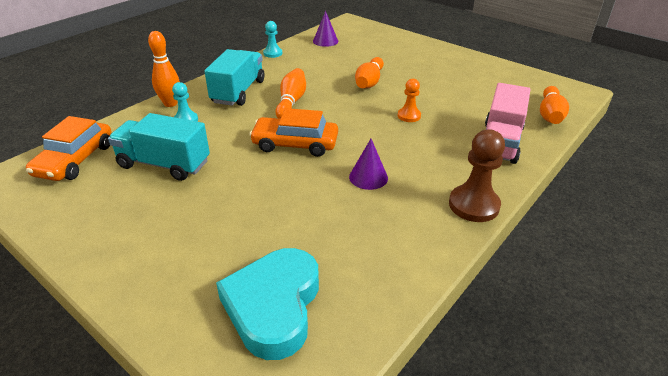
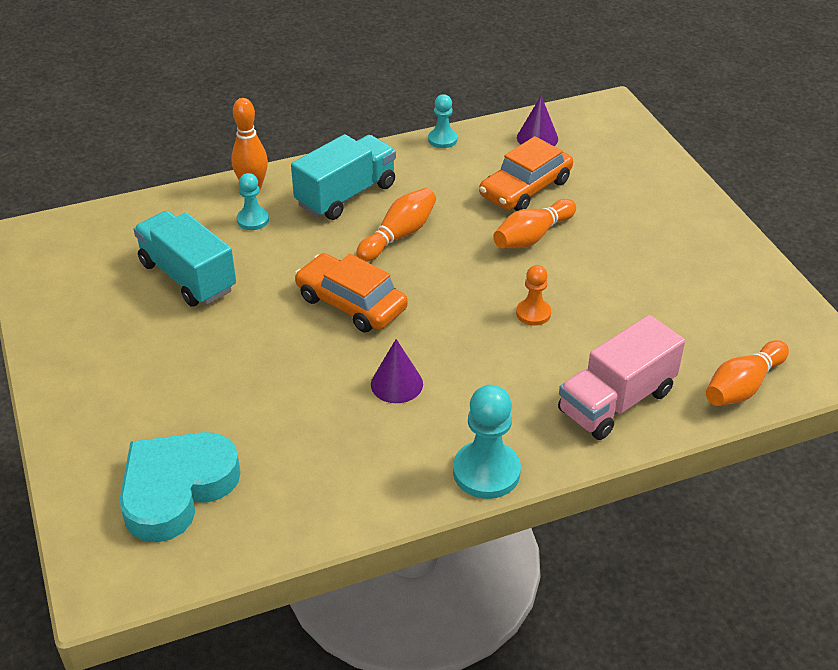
camera: 30 degrees right, 5 degrees up
orange car [26,116,112,181] -> orange car moved to [479,136,573,211]
brown pawn [449,130,505,222] -> turquoise pawn [453,385,521,499]

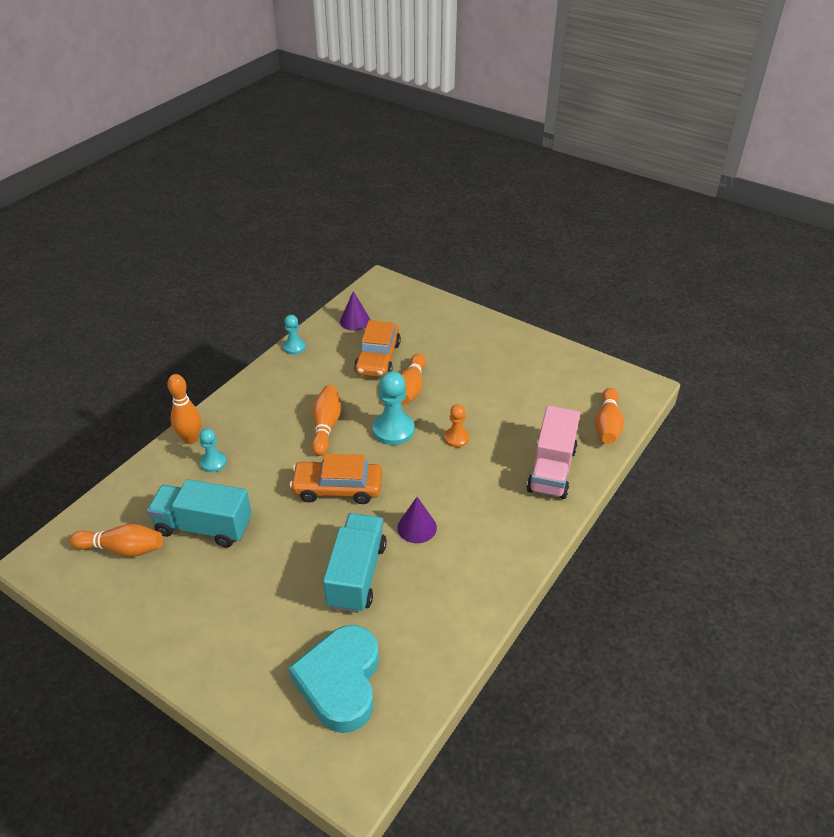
camera: 35 degrees left, 0 degrees up
turquoise truck [291,134,396,220] -> turquoise truck moved to [323,513,387,613]
turquoise pawn [453,385,521,499] -> turquoise pawn moved to [372,371,415,445]
none -> orange bowling pin [69,524,163,557]

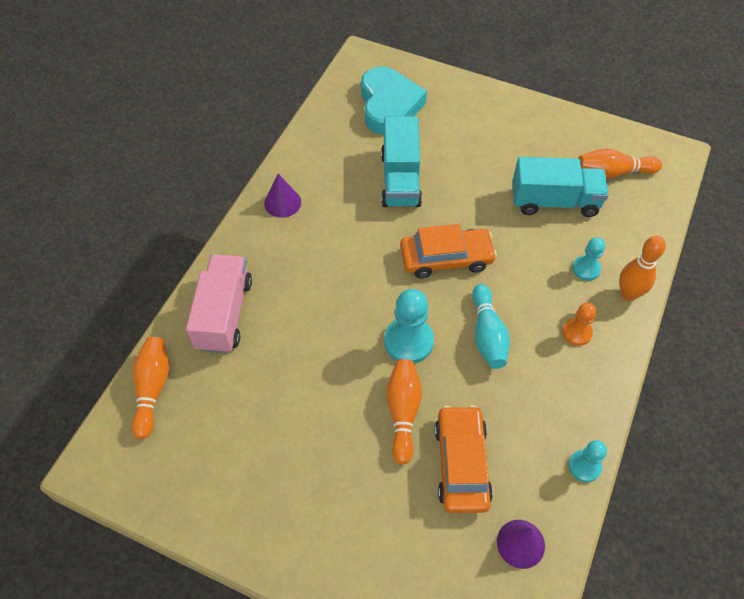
camera: 170 degrees right, 15 degrees up
orange bowling pin [311,385,341,456] -> turquoise bowling pin [472,284,510,369]
purple cone [397,497,437,543] -> purple cone moved to [264,174,301,218]
orange pawn [444,404,469,447] -> orange pawn moved to [562,303,597,346]

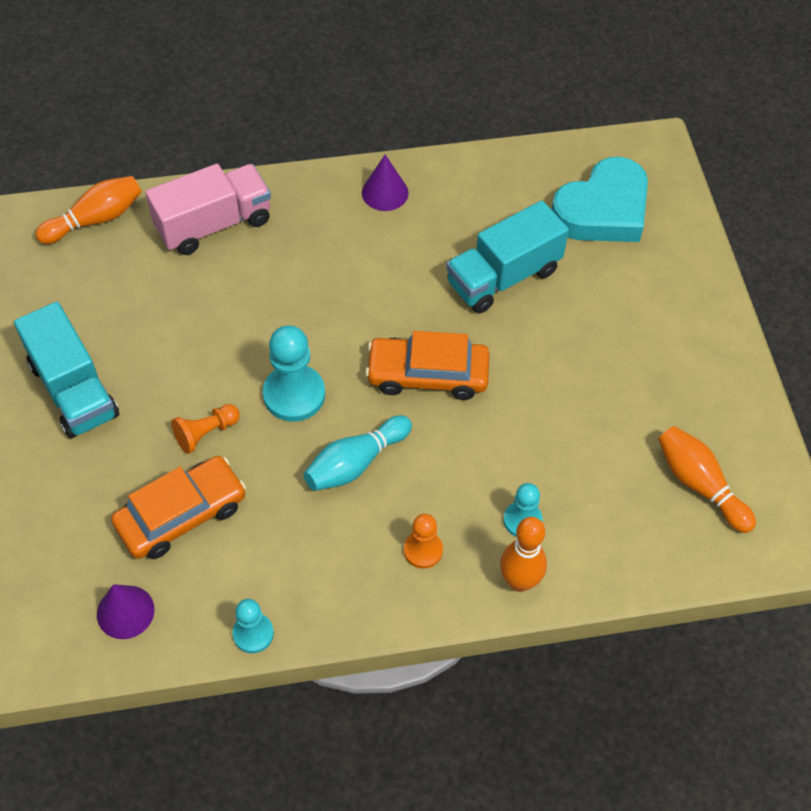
camera: 55 degrees right, 0 degrees up
orange bowling pin [386,359,422,465] -> orange pawn [171,404,240,454]
orange car [400,224,497,278] -> orange car turned 135 degrees clockwise [365,331,490,400]
turquoise truck [513,157,609,217] -> turquoise truck moved to [14,301,119,438]

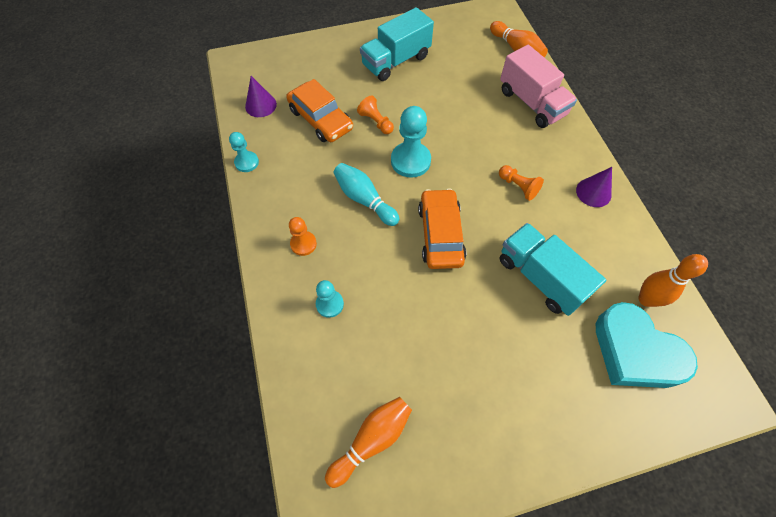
camera: 85 degrees right, 5 degrees up
orange bowling pin [500,517,547,592] -> orange bowling pin moved to [639,254,708,307]
none -> orange pawn [499,165,544,201]

